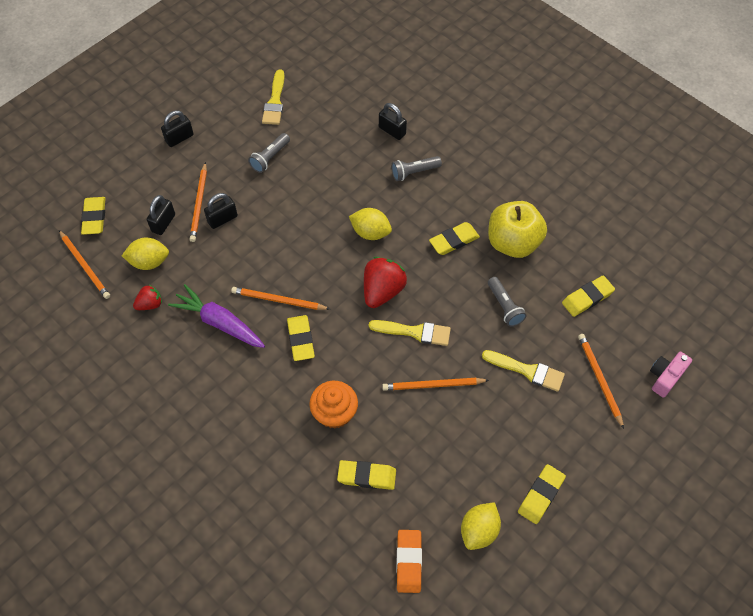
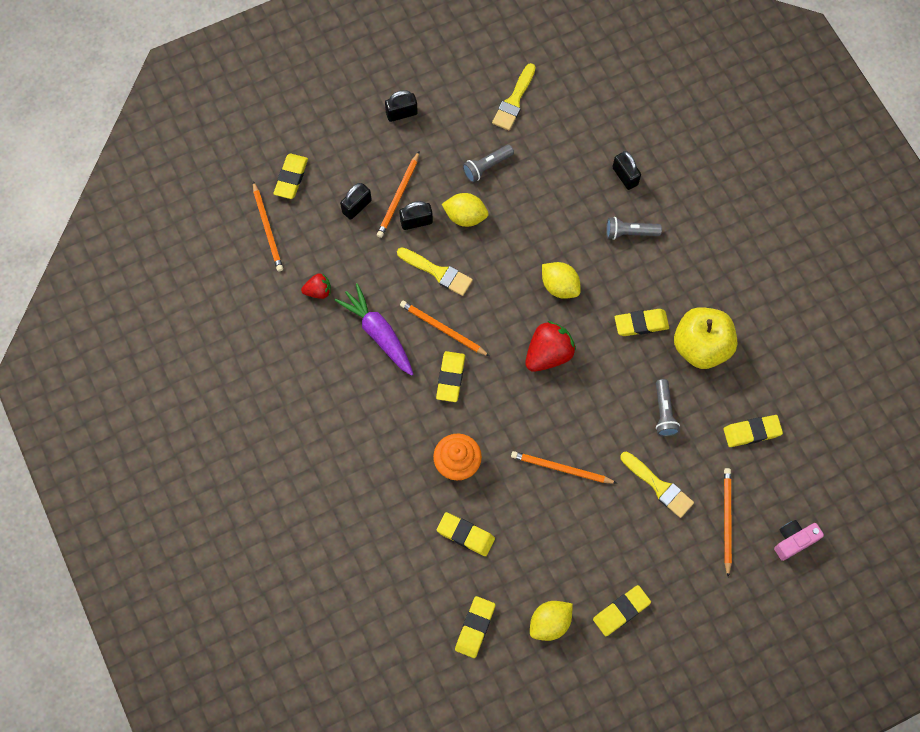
camera: 20 degrees right, 10 degrees up
yellow lemon [122,238,169,270] -> yellow lemon moved to [442,193,488,227]
yellow brush [369,320,451,346] -> yellow brush moved to [397,247,473,296]
orange eraser [396,530,422,593] -> yellow eraser [455,596,495,658]

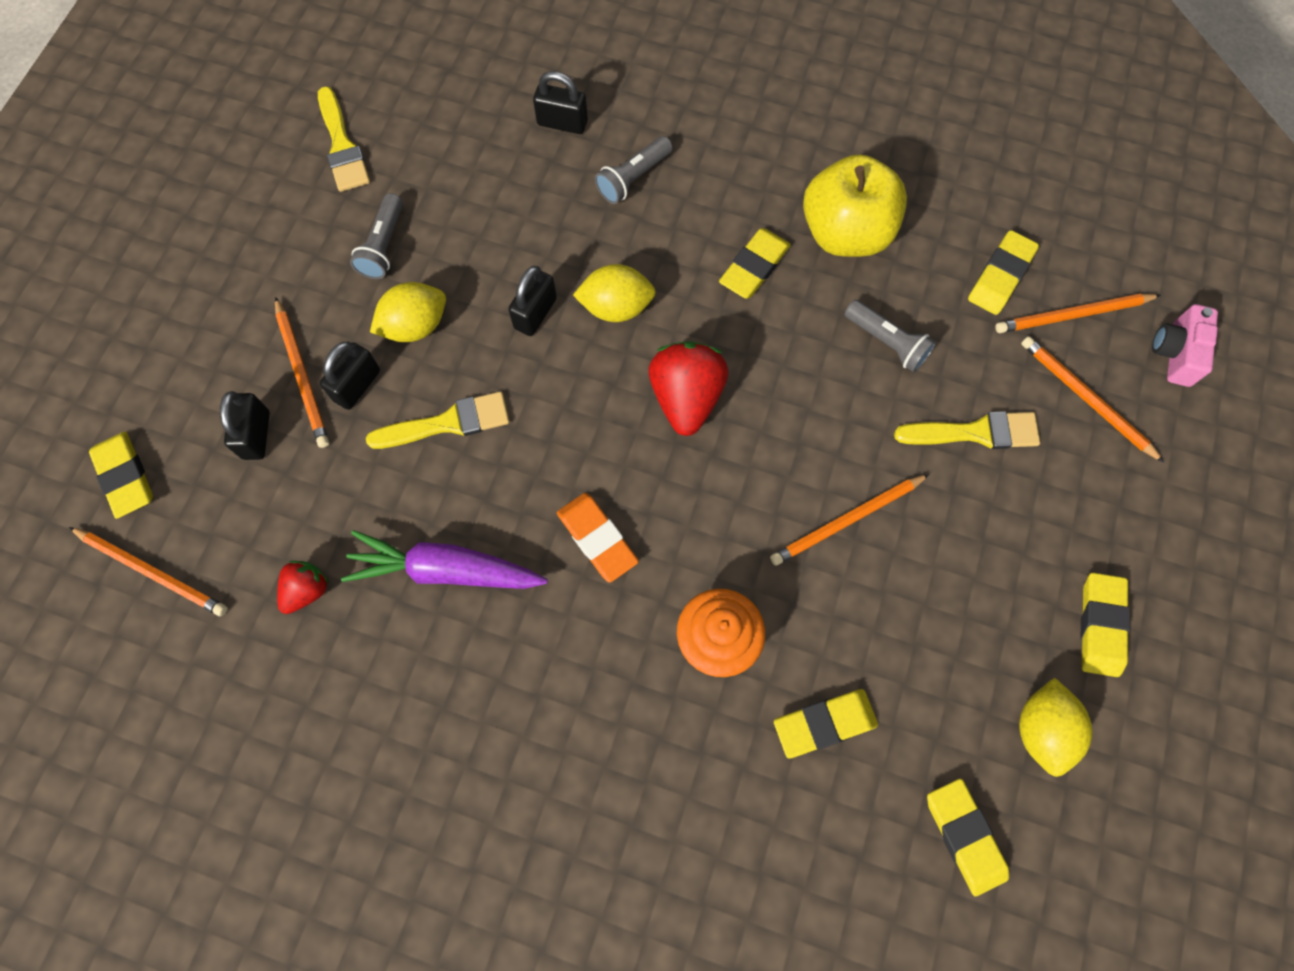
camera: 45 degrees left, 0 degrees up
black padlock [385,90,418,122] -> black padlock moved to [508,266,557,336]
orange pencil [400,301,489,356] -> orange pencil moved to [995,294,1161,333]
yellow eraser [436,351,465,402] -> orange eraser [557,493,639,583]

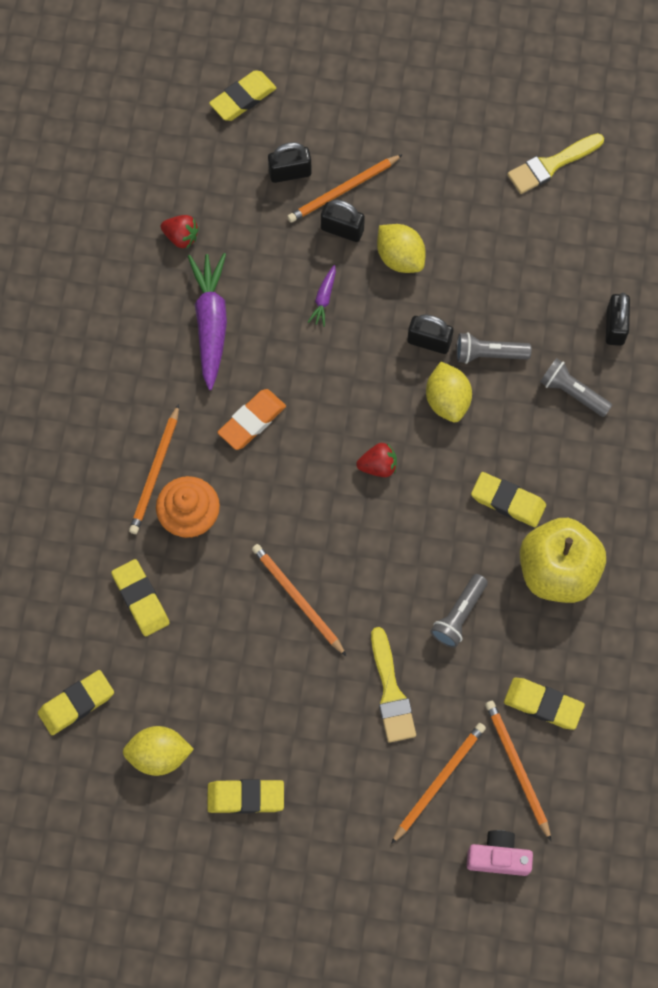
camera: 80 degrees right, 0 degrees up
orange pencil [69,527,227,616] -> orange pencil moved to [129,404,179,534]
grey flashlight [350,193,403,279] -> grey flashlight moved to [456,332,531,364]
yellow brush [366,391,510,449] -> purple carrot [308,265,336,327]
red strawberry [648,341,729,436] -> red strawberry [356,443,397,477], size x0.56

